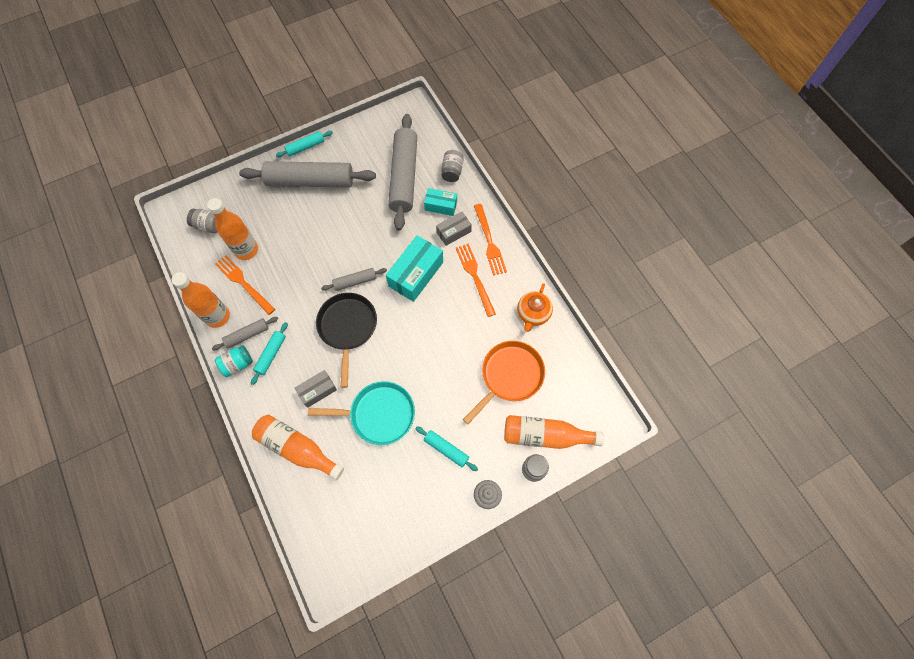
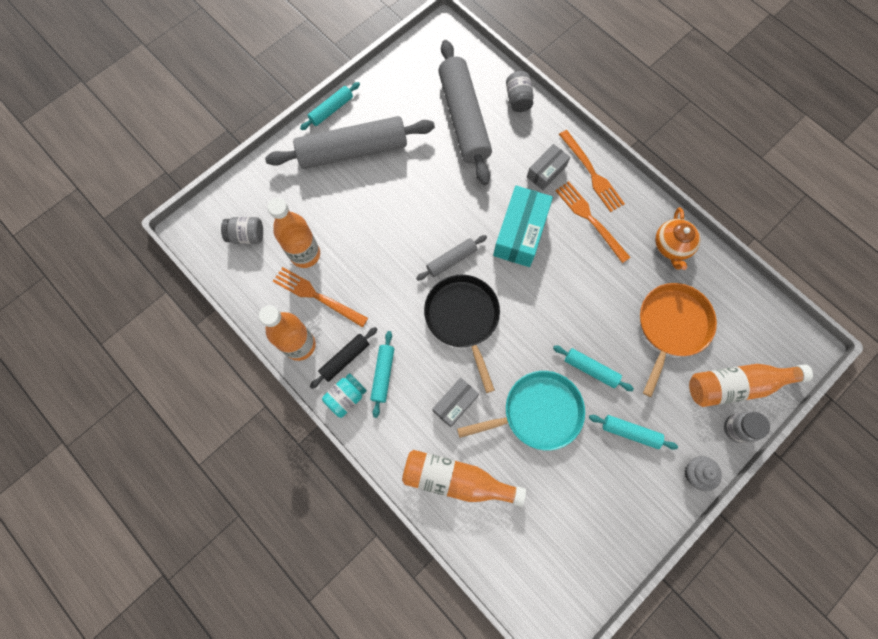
camera: 15 degrees left, 5 degrees up
grey rolling pin [212,317,278,350] -> black rolling pin [310,327,377,389]
turquoise box [424,188,457,216] -> none
none -> turquoise rolling pin [553,345,634,391]

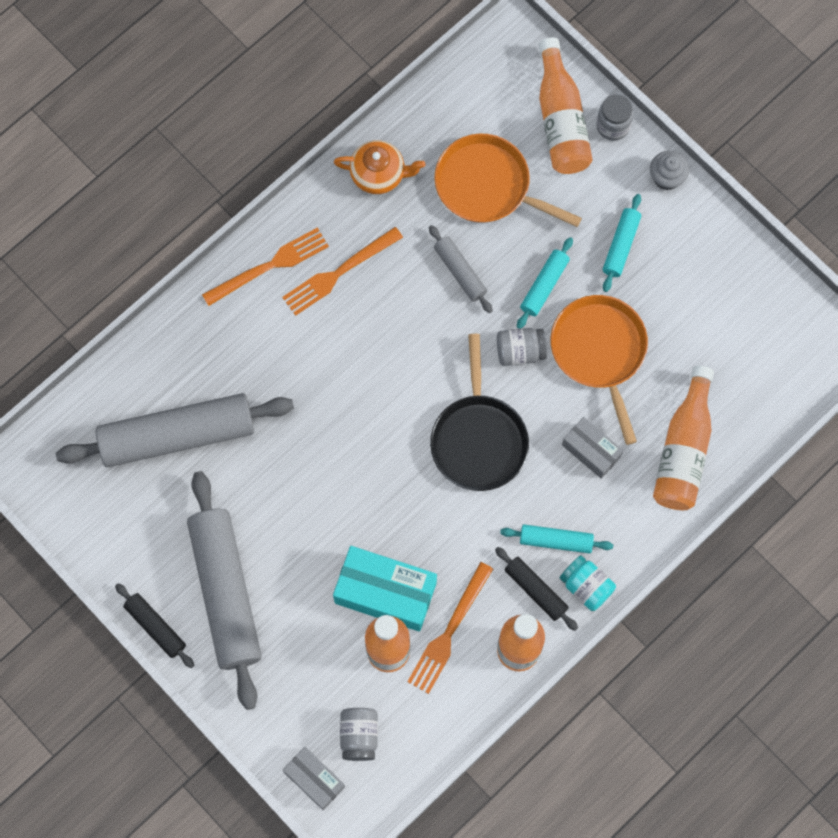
camera: 90 degrees left, 0 degrees up
turquoise rolling pin [300,82,360,130] -> black rolling pin [115,583,195,668]
grey rolling pin [416,235,487,281] -> grey rolling pin moved to [429,225,493,313]
black pan [424,275,500,393] -> black pan turned 75 degrees counterclockwise [430,334,529,491]
turquoise pan [457,371,585,451] -> orange pan [550,295,648,445]
turquoise box [493,186,553,267] -> turquoise box moved to [333,546,437,632]
grey jar [506,71,534,112] -> grey jar moved to [497,328,547,366]
grey box [527,144,570,190] -> grey box moved to [283,747,345,810]

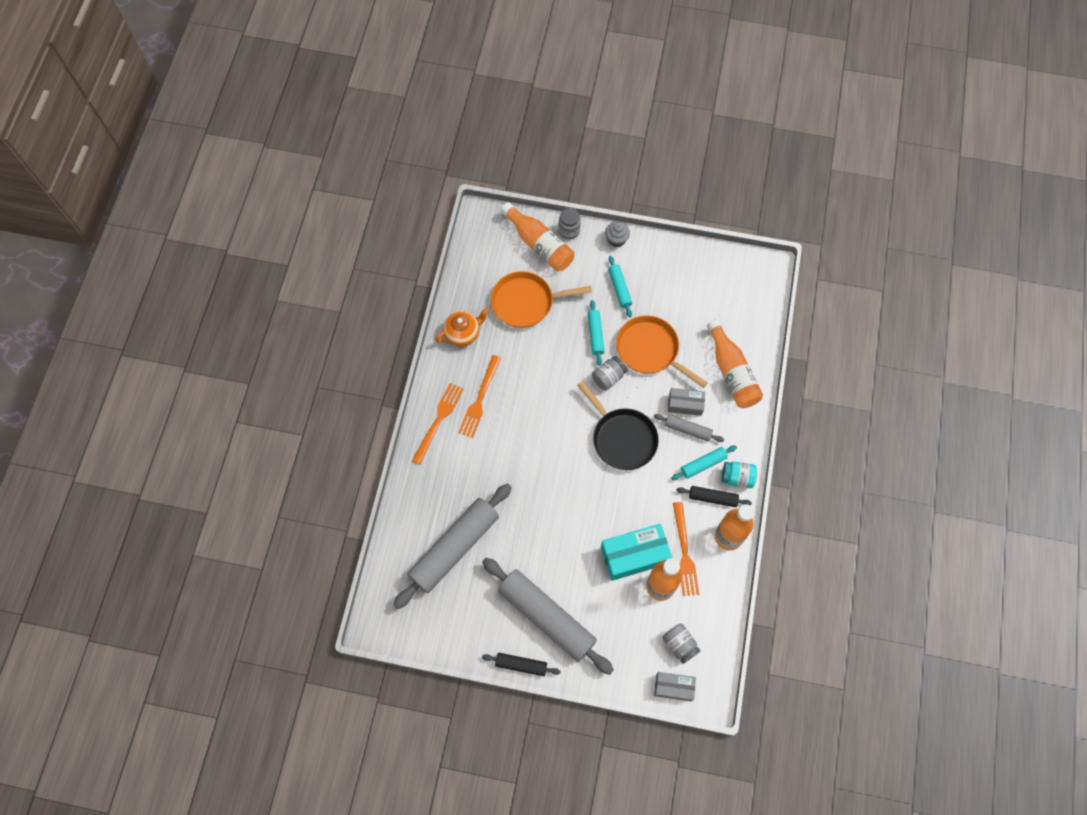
camera: 35 degrees left, 5 degrees down
grey rolling pin [429,225,493,313] -> grey rolling pin moved to [654,414,724,442]

